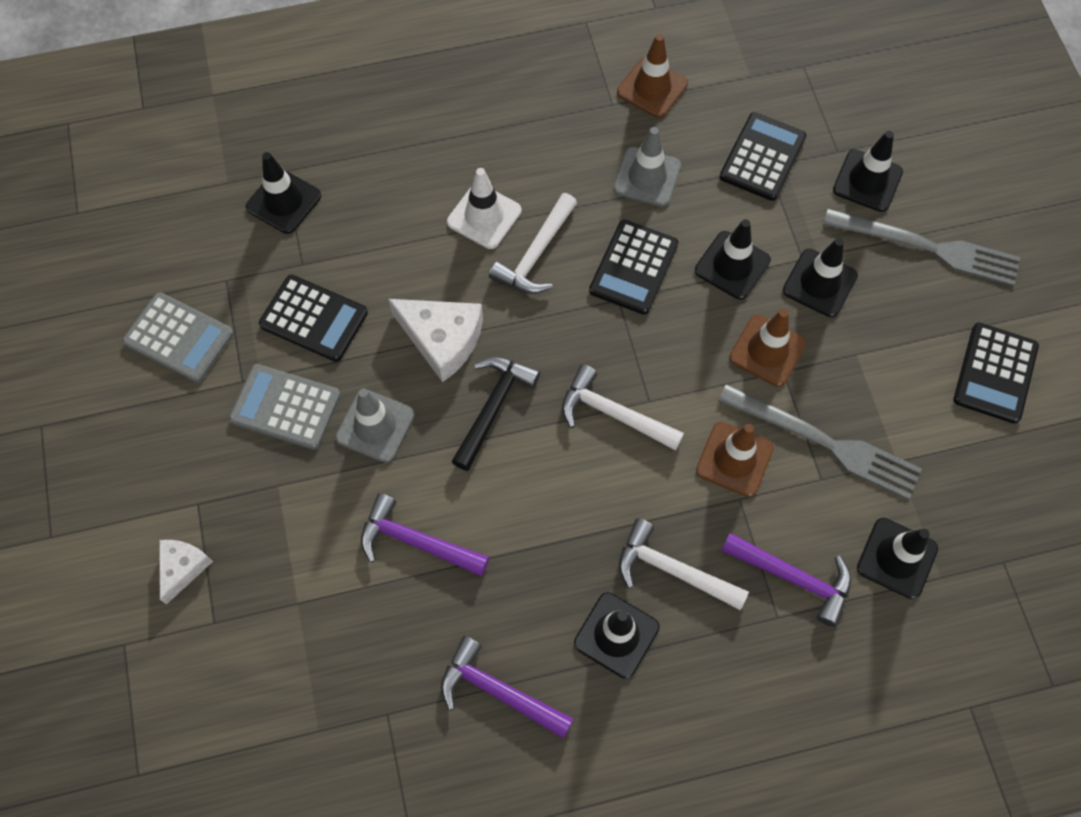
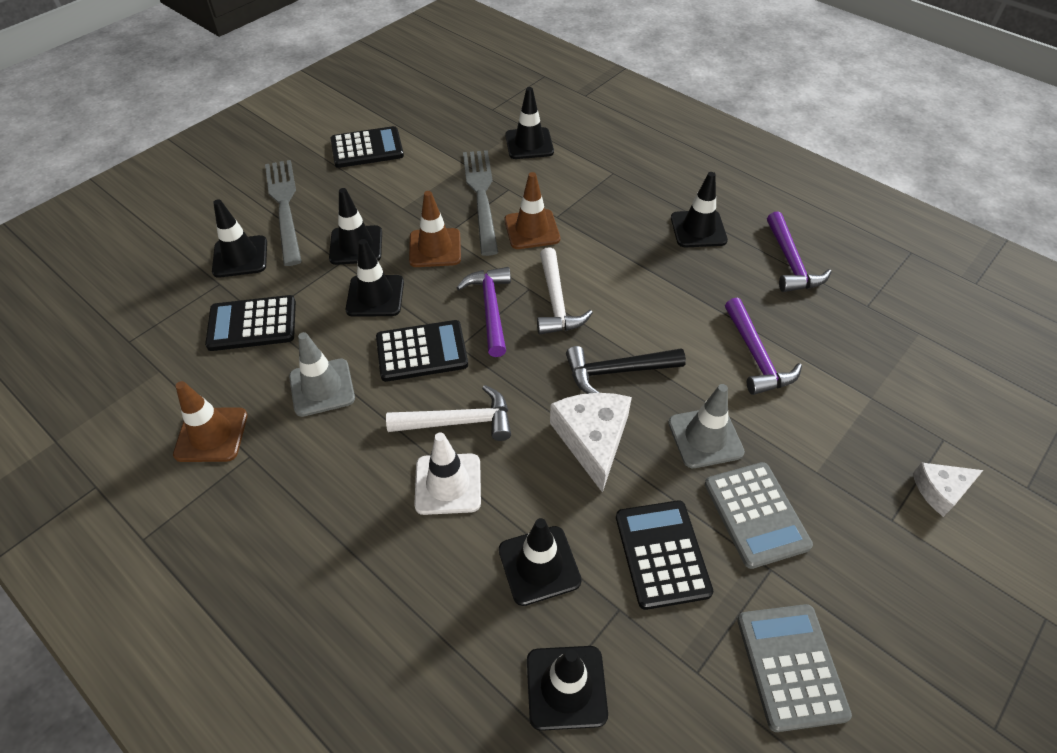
camera: 125 degrees left, 15 degrees down
white hammer [619,518,749,610] -> none
purple hammer [721,533,851,627] -> purple hammer moved to [456,267,511,357]
none -> black traffic cone [499,518,582,606]

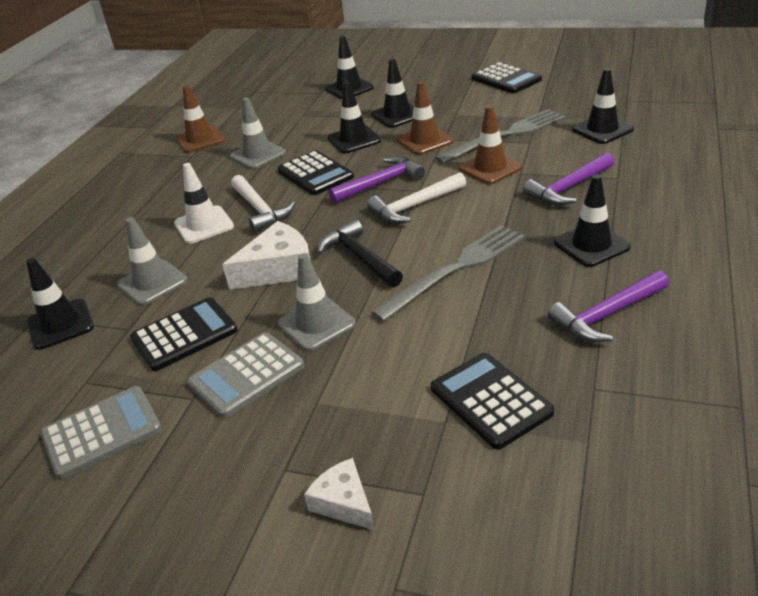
camera: 70 degrees right, 15 degrees down
black calculator [205,295,296,351] -> black calculator moved to [431,353,555,450]
grey fork [265,160,302,266] -> grey fork moved to [371,225,525,322]
black traffic cone [499,518,582,606] -> grey traffic cone [117,217,188,306]
purple hammer [725,298,802,395] -> purple hammer moved to [523,152,614,205]

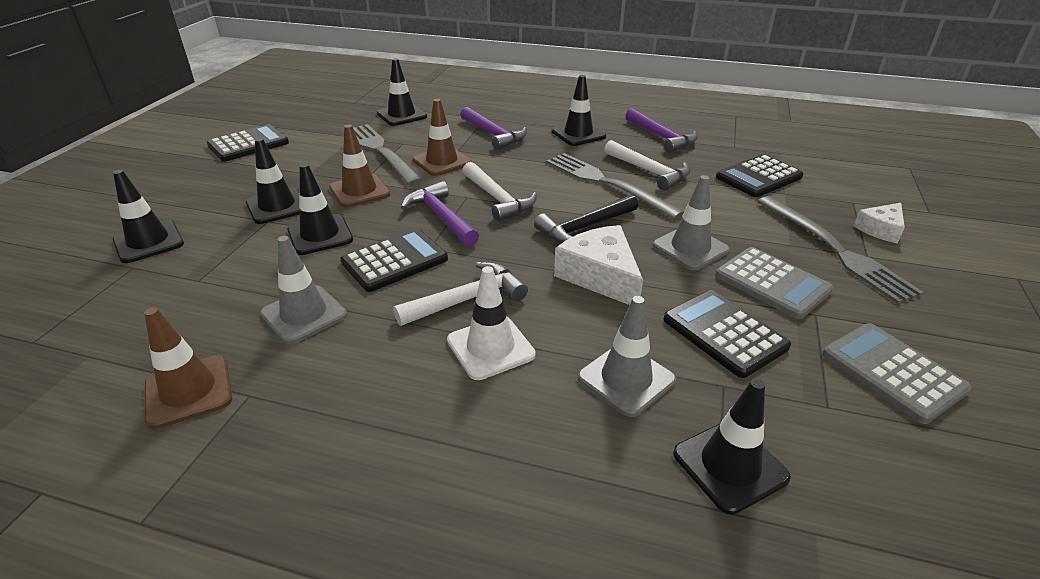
camera: 95 degrees left, 0 degrees up
none -> white hammer [604,140,690,190]
none -> grey fork [757,196,924,304]

